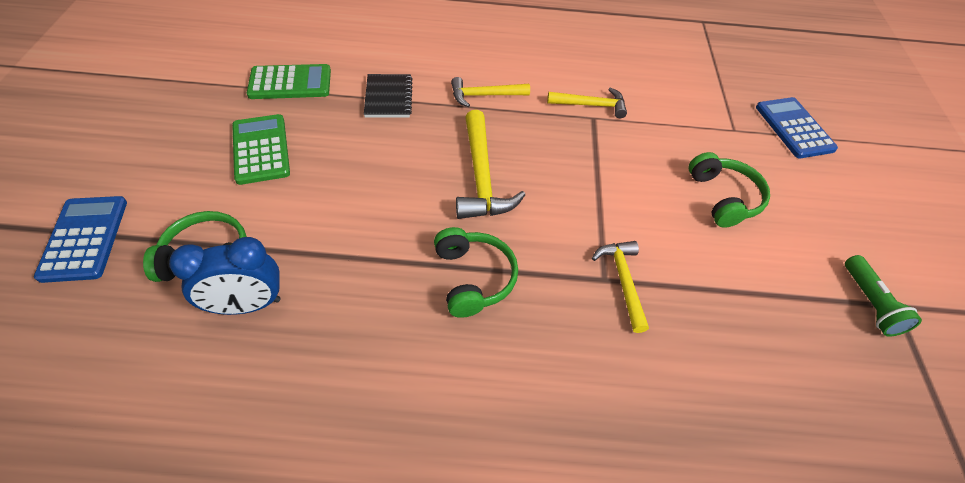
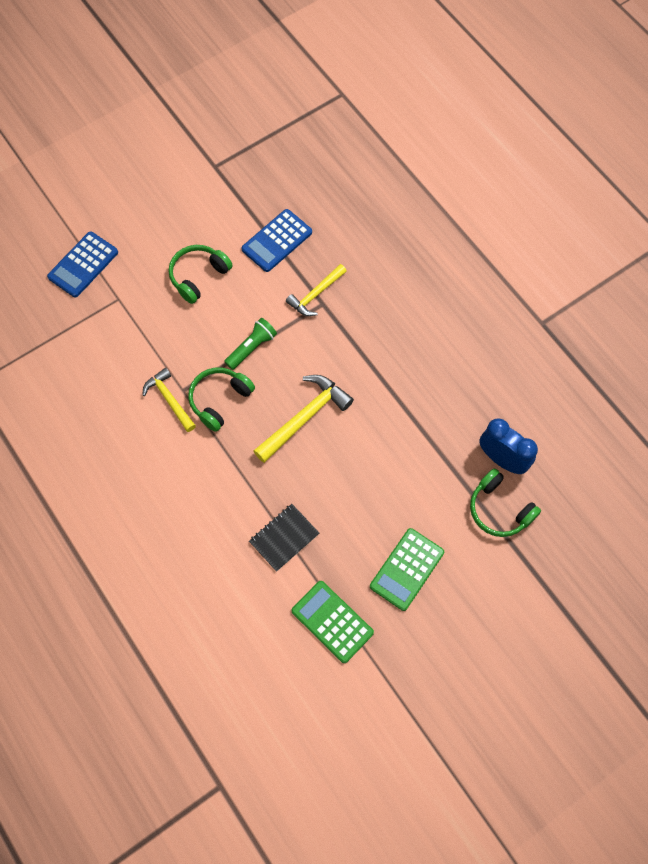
camera: 125 degrees left, 15 degrees up
blue calculator [34,196,127,283] -> blue calculator moved to [242,209,312,272]
green headphones [434,227,518,318] -> green headphones moved to [188,367,255,432]
yellow hammer [451,77,530,107] -> none
green flashlight [845,255,922,337] -> green flashlight moved to [224,318,277,370]

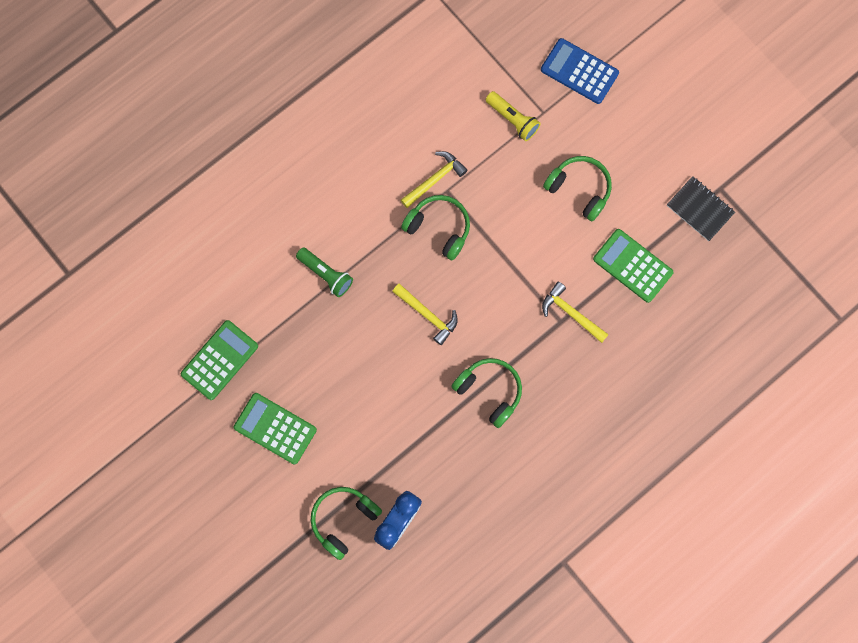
camera: 85 degrees right, 10 degrees up
green flashlight [224,318,277,370] -> green flashlight moved to [296,247,353,297]
blue calculator [242,209,312,272] -> green calculator [593,229,673,303]
black notebook [249,504,319,572] -> black notebook moved to [667,176,735,241]
yellow hammer [254,375,354,463] -> yellow hammer [392,284,458,345], size x0.65
none -> green headphones [451,358,522,428]
none -> yellow flashlight [485,91,541,141]

